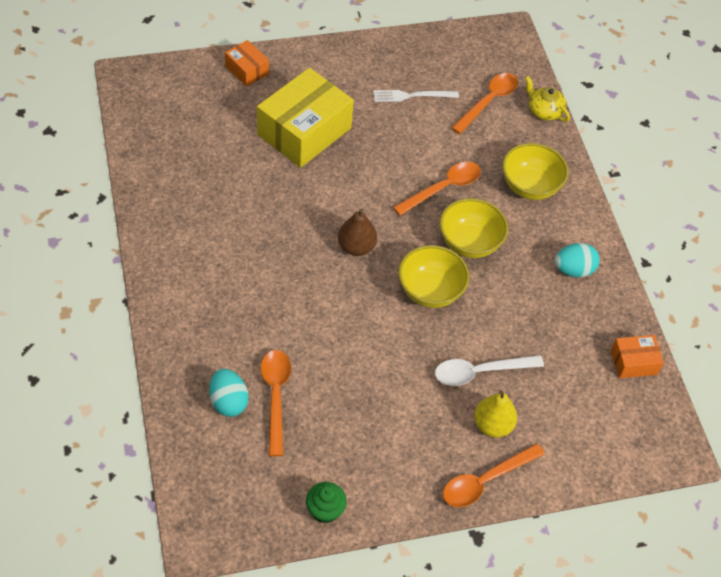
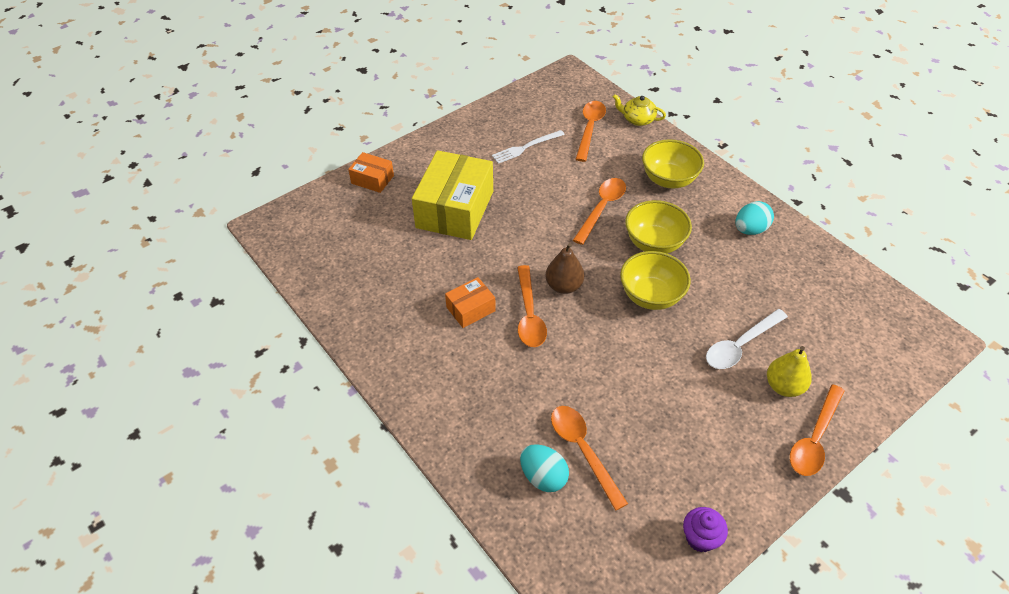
camera: 20 degrees left, 5 degrees down
green cupcake [306,482,347,523] -> purple cupcake [683,507,728,552]
orange box [611,335,664,378] -> orange box moved to [445,277,496,328]
none -> orange spoon [517,265,547,347]

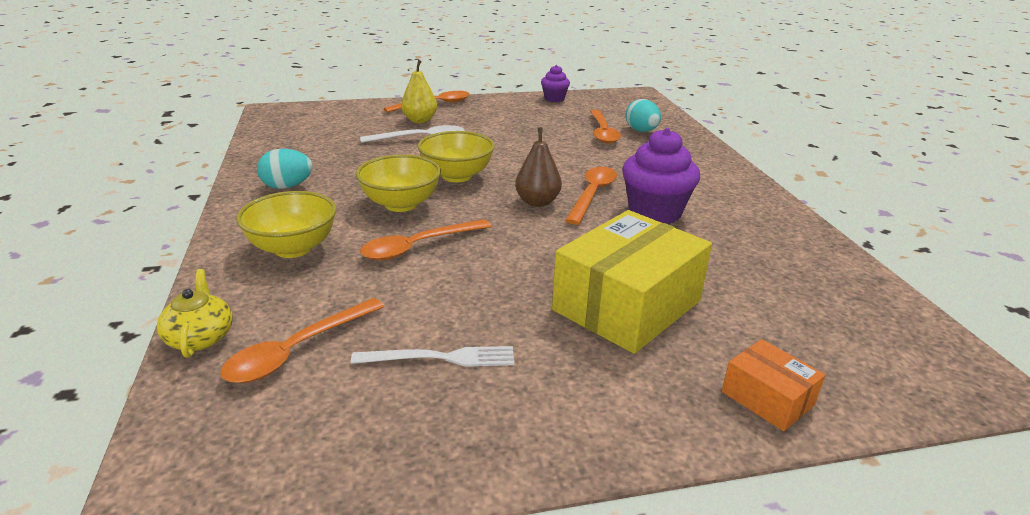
camera: 155 degrees left, 20 degrees down
orange box [445,277,496,328] -> purple cupcake [622,128,700,224]
yellow teapot [613,94,666,126] -> yellow teapot turned 150 degrees counterclockwise [157,269,233,358]

